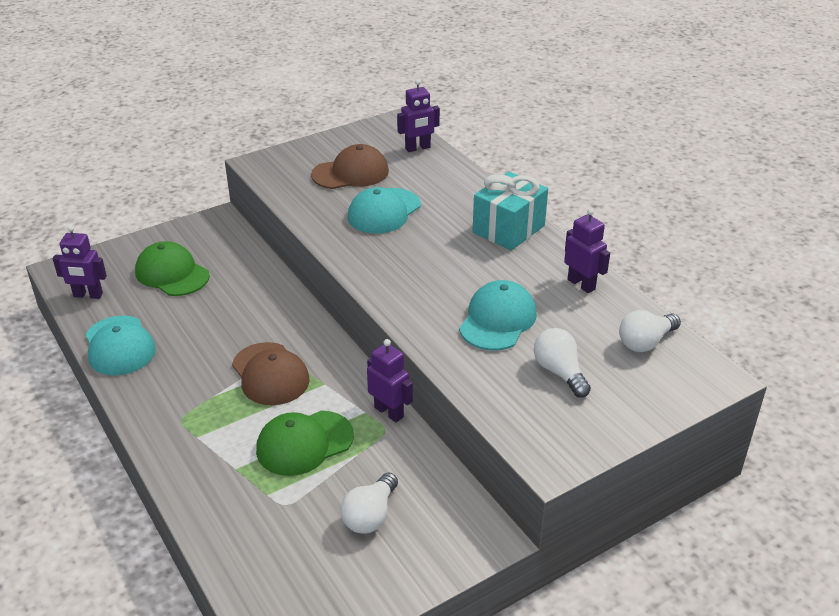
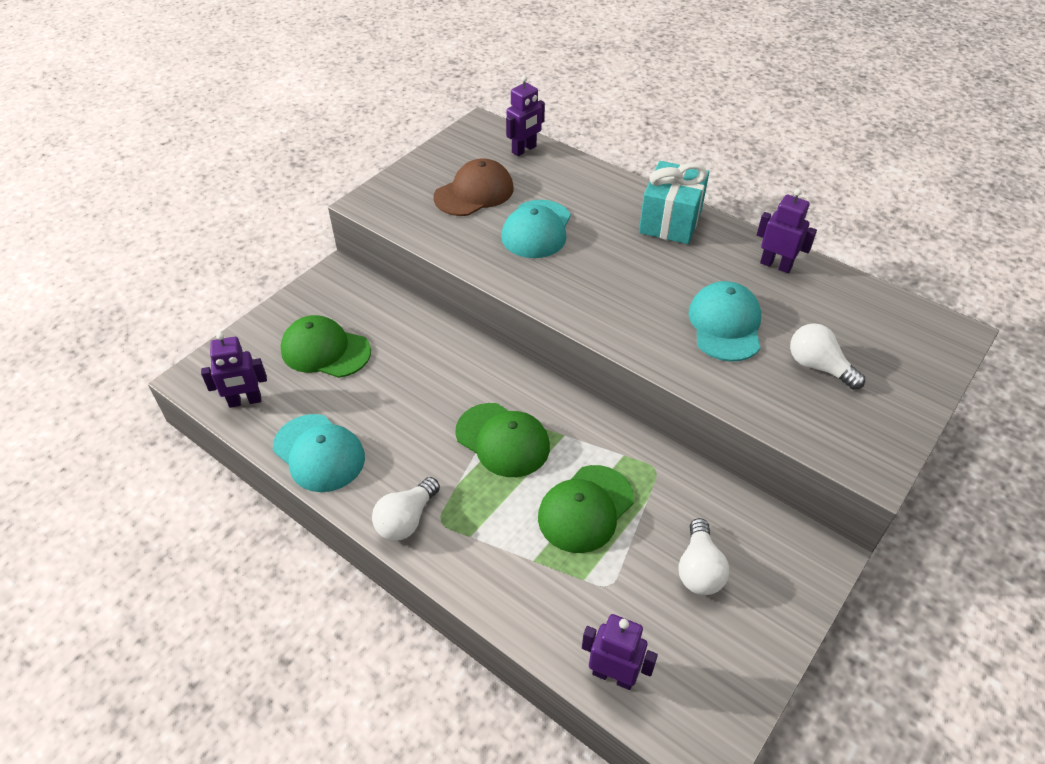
camera: 20 degrees left, 10 degrees up
brown cap [232,342,310,405] -> green cap [455,403,550,477]
purple robot [367,339,413,422] -> purple robot moved to [582,614,658,690]
white light bulb [619,310,681,352] -> white light bulb moved to [372,477,440,541]

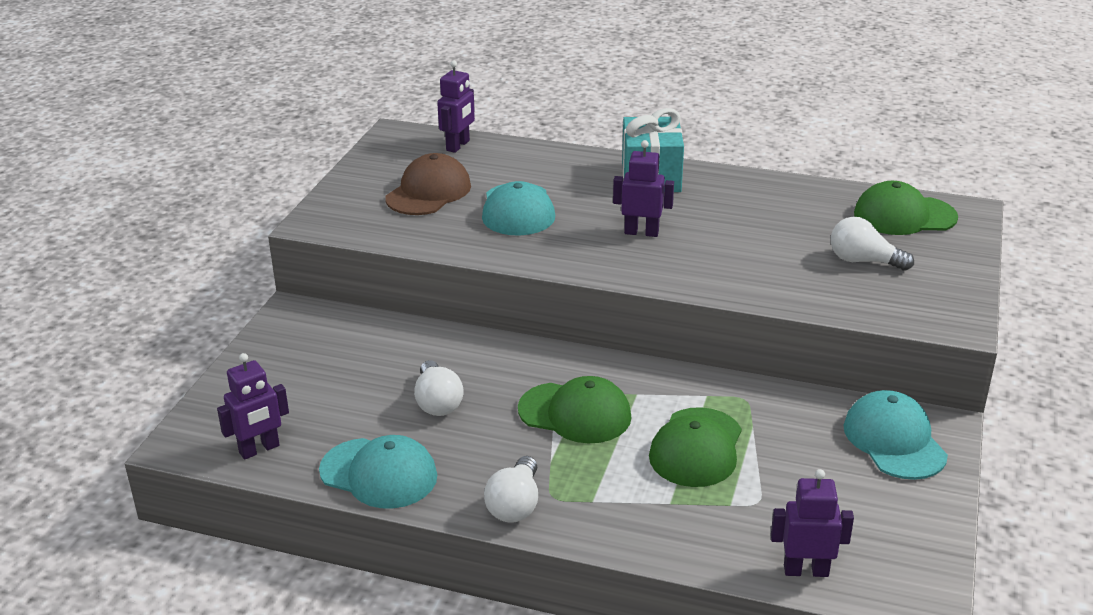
camera: 20 degrees left, 15 degrees down
green cap [281,315,371,378] -> green cap moved to [854,181,958,235]
white light bulb [678,518,729,595] -> white light bulb moved to [414,360,464,416]
turquoise cap [688,281,761,362] -> turquoise cap moved to [844,390,948,480]
purple robot [757,189,817,273] -> purple robot moved to [613,140,674,237]

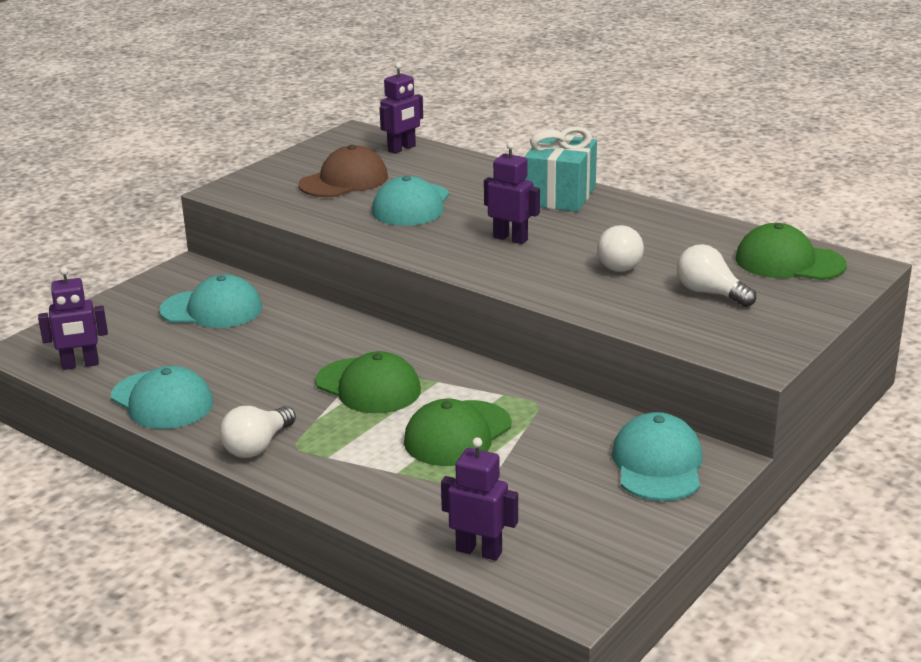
camera: 20 degrees right, 5 degrees down
white light bulb [414,360,464,416] -> white light bulb moved to [597,225,644,272]
none -> turquoise cap [159,274,262,328]

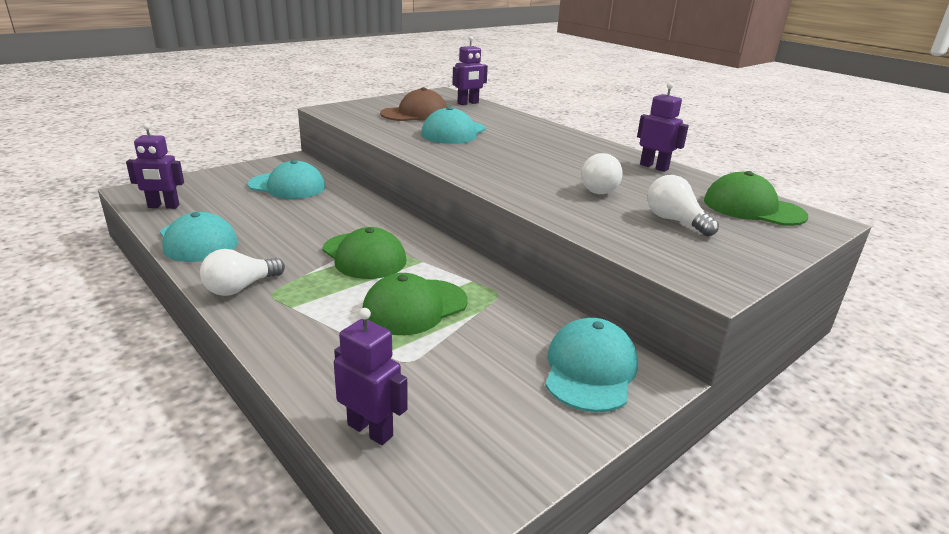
camera: 10 degrees right, 0 degrees up
purple robot [484,142,540,244] -> purple robot moved to [637,82,689,172]
turquoise gift [524,126,597,212] -> none

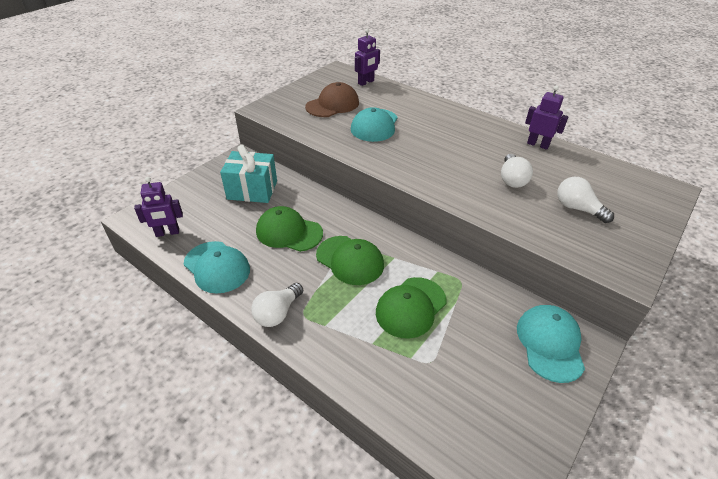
camera: 10 degrees left, 15 degrees up
turquoise cap [248,160,325,199] -> turquoise gift [220,145,277,203]
purple robot [334,308,408,445] -> none
green cap [704,171,808,226] -> green cap moved to [256,206,323,252]

